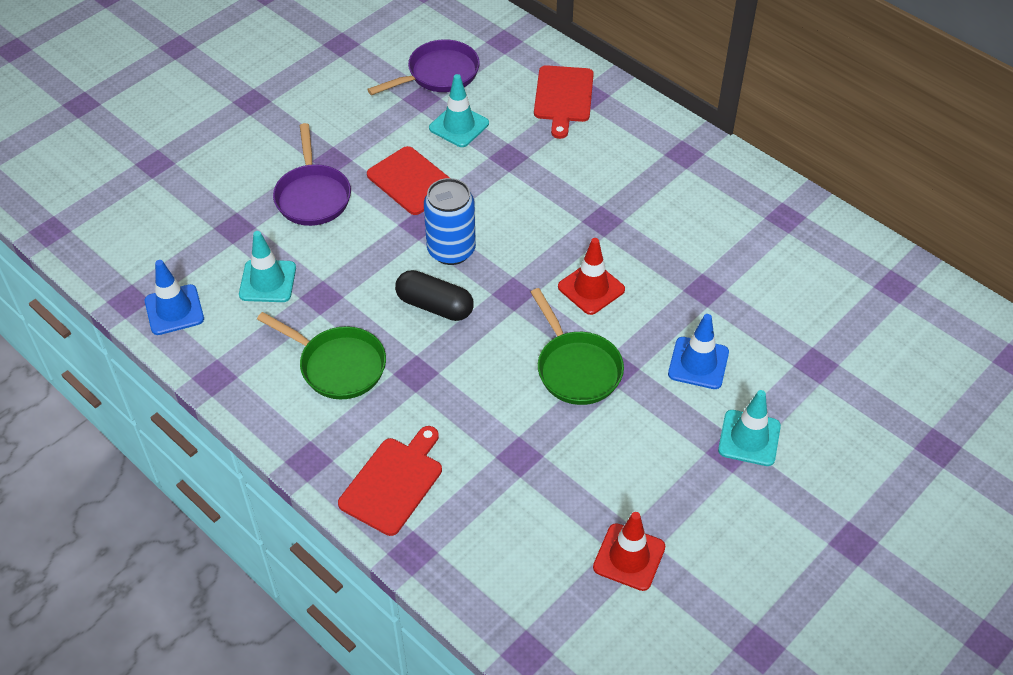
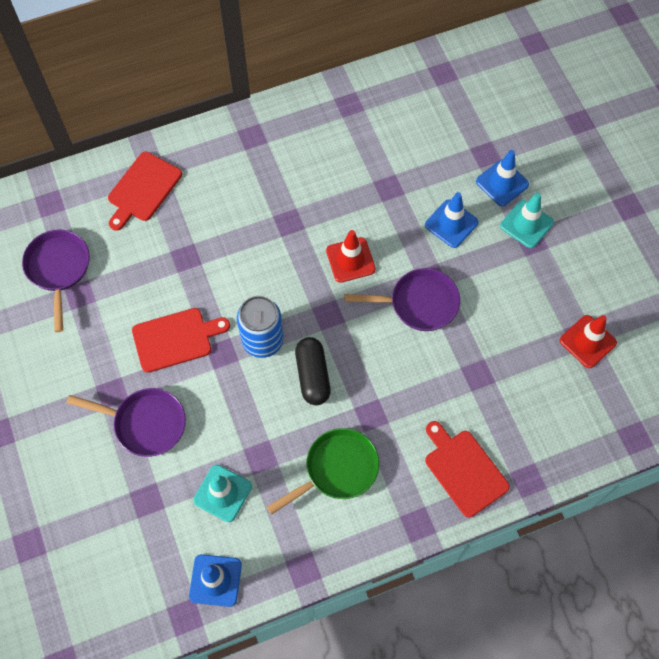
camera: 65 degrees left, 15 degrees up
black capsule [395,270,474,321] -> black capsule turned 60 degrees counterclockwise [295,337,331,405]
turquoise traffic cone [429,74,489,147] -> none
green pan [531,288,624,405] -> purple pan [344,268,460,331]
red cutting board [534,65,594,139] -> red cutting board turned 90 degrees clockwise [108,152,182,231]
none -> blue traffic cone [476,150,529,206]

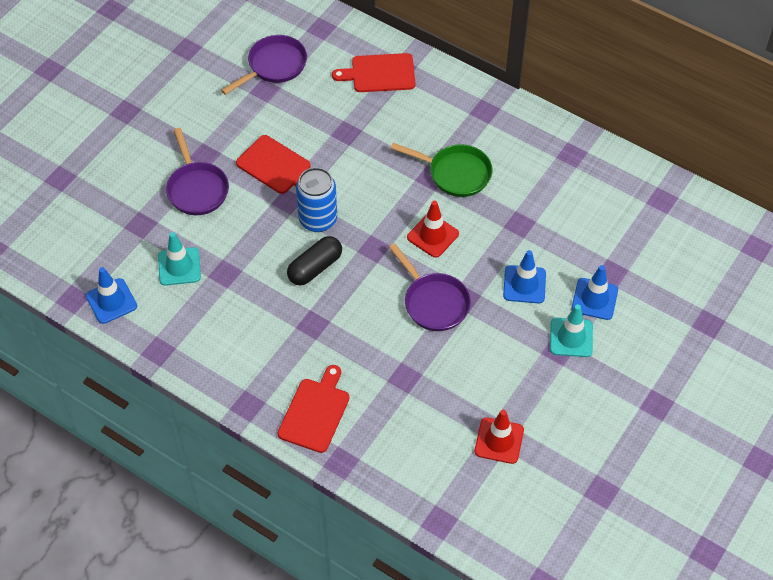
camera: 55 degrees right, 10 degrees down
green pan [267,428,379,514] -> green pan moved to [391,143,493,197]

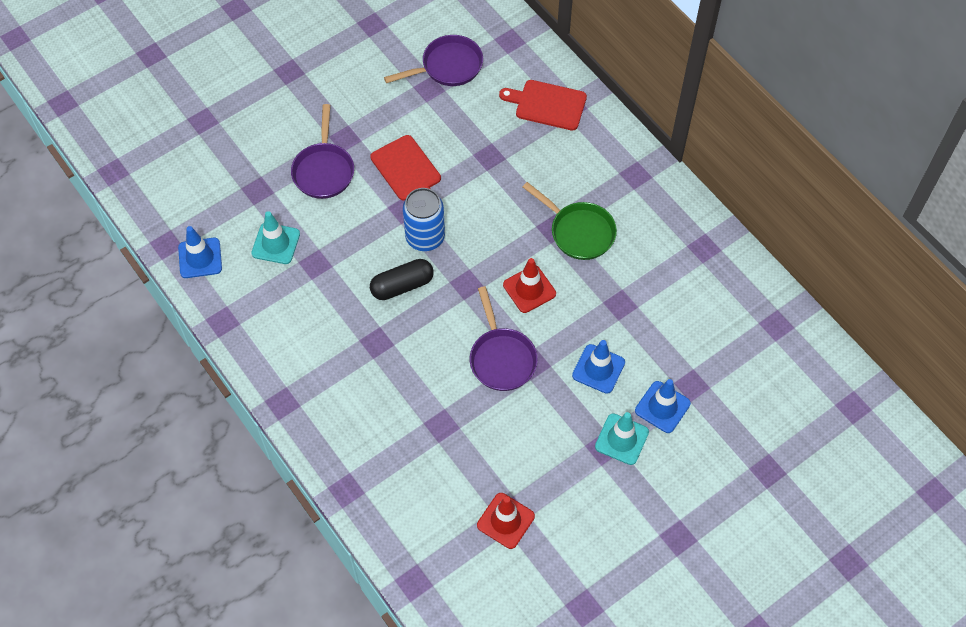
camera: 20 degrees right, 5 degrees up
red cutting board [278,365,349,453] -> none

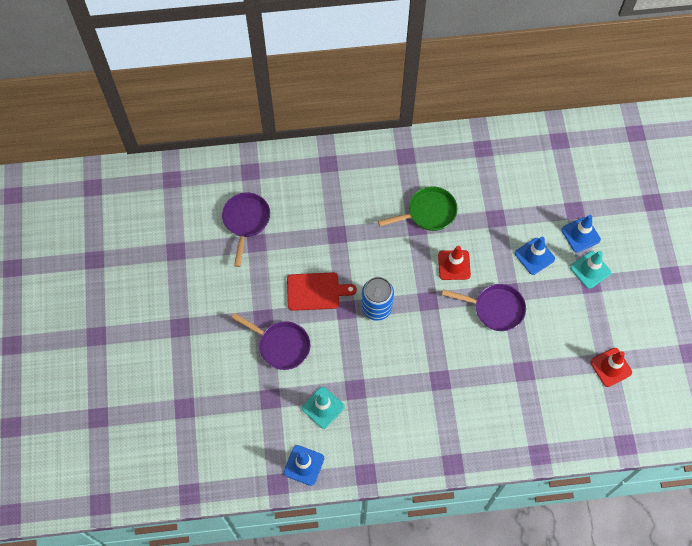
camera: 60 degrees left, 5 degrees up
black capsule [370,259,434,300] -> none
red cutting board [499,80,587,130] -> none

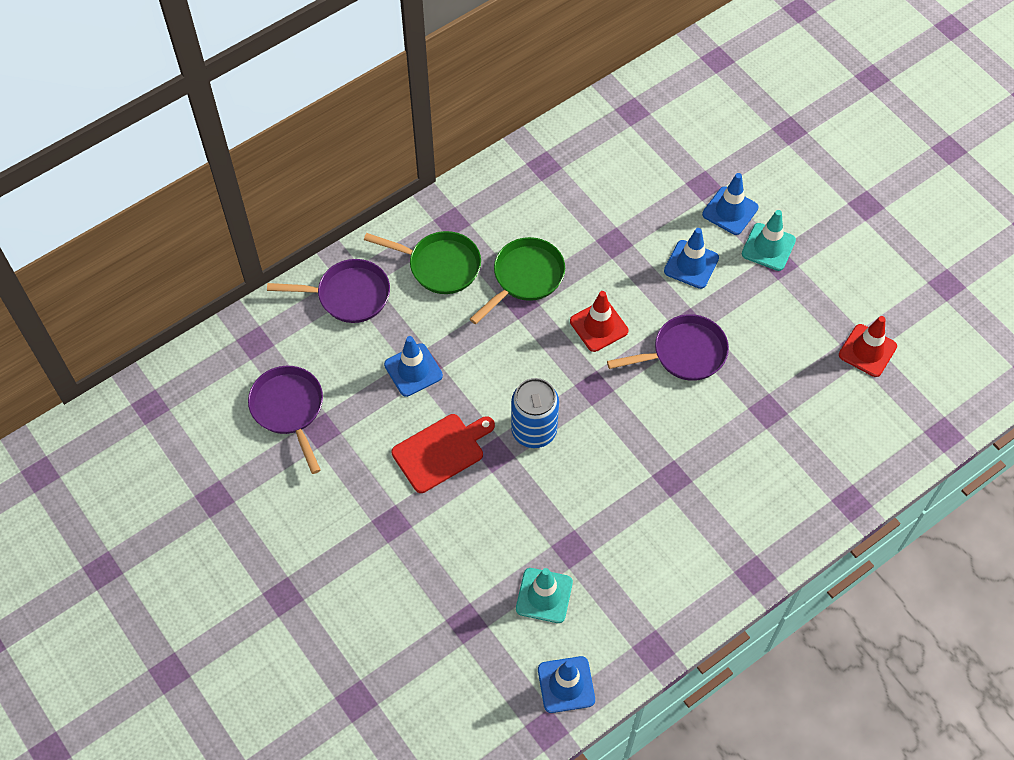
camera: 30 degrees left, 5 degrees down
purple pan [232,313,311,370] -> purple pan moved to [267,259,390,323]
none -> green pan [364,231,481,294]
none -> blue traffic cone [384,336,443,397]

